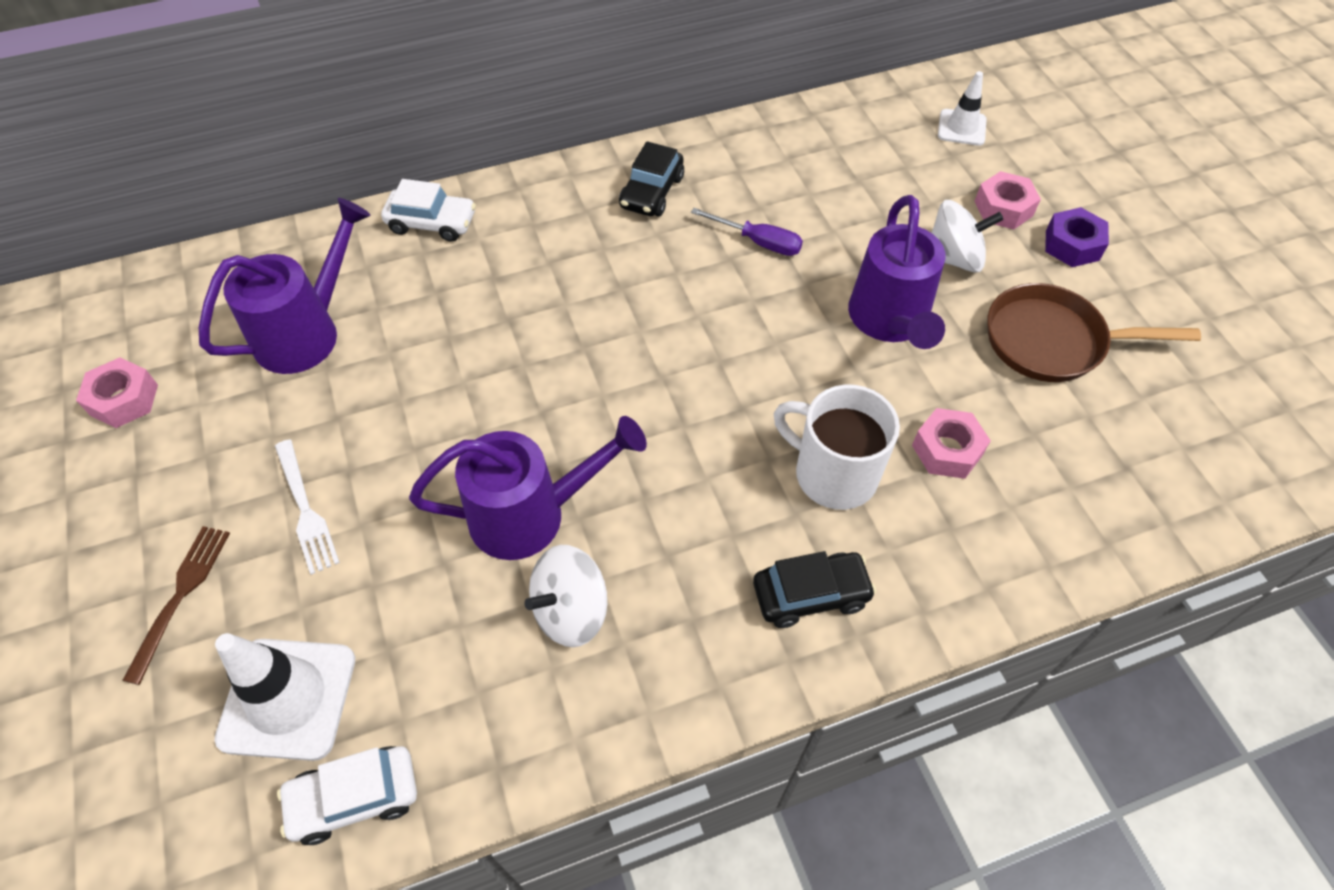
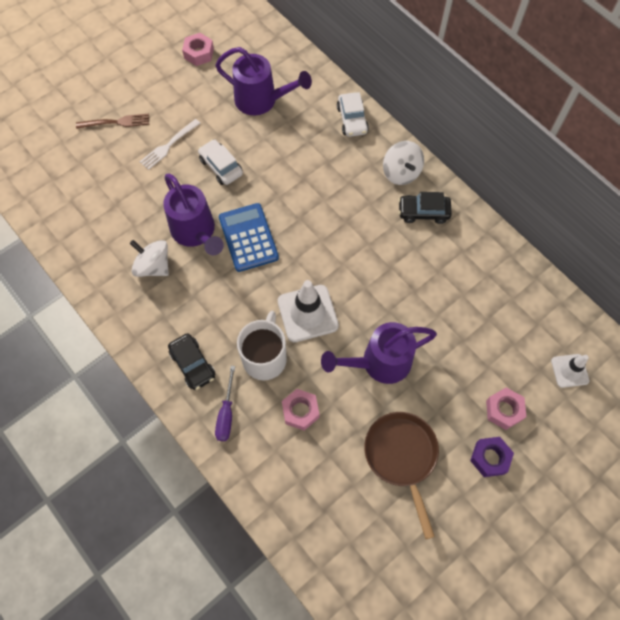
camera: 70 degrees right, 10 degrees up
white traffic cone [214,633,355,761] -> white traffic cone moved to [278,280,339,342]
white car [277,746,417,845] -> white car moved to [198,139,243,185]
purple screwdriver [691,208,803,256] -> purple screwdriver moved to [215,366,235,441]
white spinning top [931,200,1003,272] -> white spinning top moved to [383,141,424,185]
none -> blue calculator [219,203,279,272]

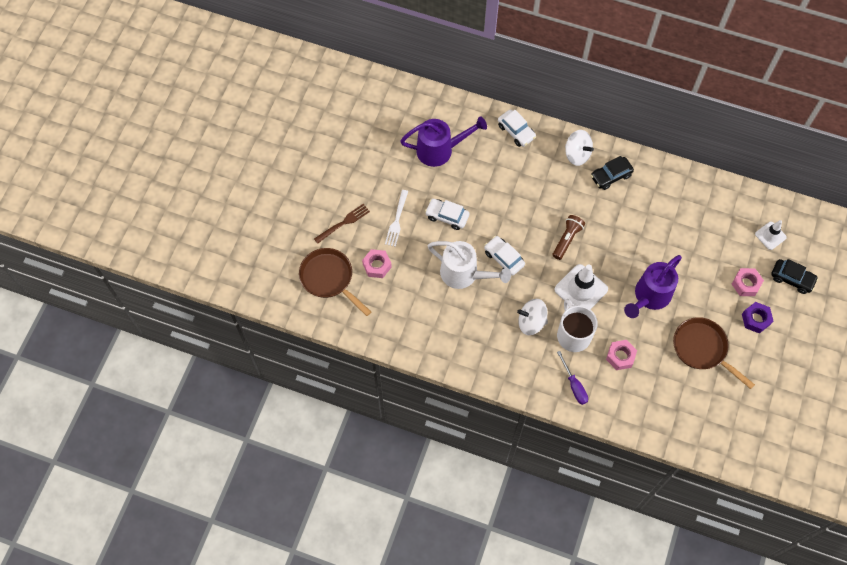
camera: 30 degrees left, 0 degrees up
white spinning top [130,240,169,277] -> white spinning top moved to [517,299,548,335]
purple watering can [163,173,224,255] -> white watering can [428,241,511,289]
black car [168,333,215,390] -> black car moved to [771,259,818,294]
pink nut [182,33,214,66] -> pink nut moved to [362,249,392,278]
blue calculator [219,203,279,272] -> white car [484,236,525,276]
none -> brown pan [299,248,371,316]
none -> brown flashlight [552,215,585,260]

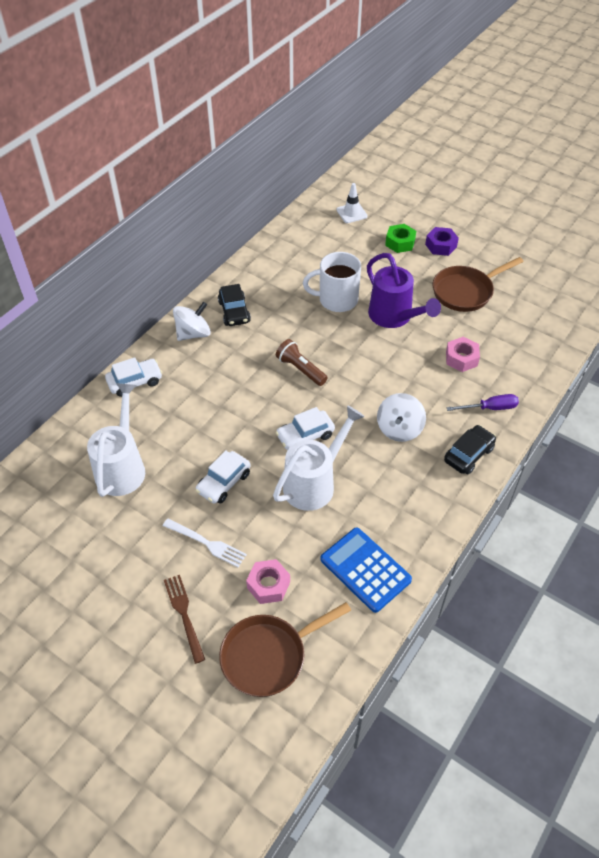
camera: 75 degrees left, 15 degrees down
purple watering can [400,116,487,167] -> white watering can [87,383,145,497]
white traffic cone [554,264,608,309] -> none
white mug [557,299,598,352] -> white mug moved to [303,252,361,312]
pink nut [732,268,764,296] -> green nut [385,224,416,253]
black car [771,259,818,294] -> black car moved to [444,425,496,474]
none -> blue calculator [320,527,412,613]

